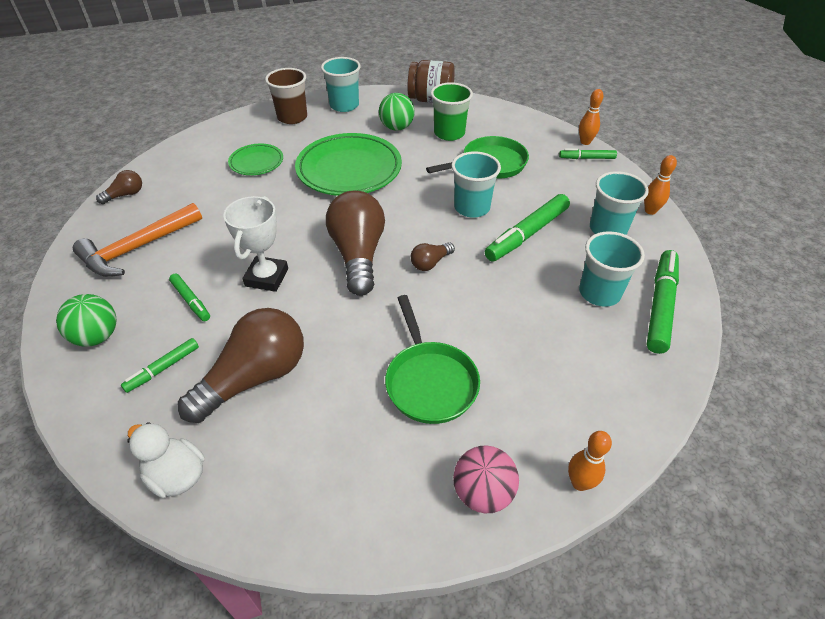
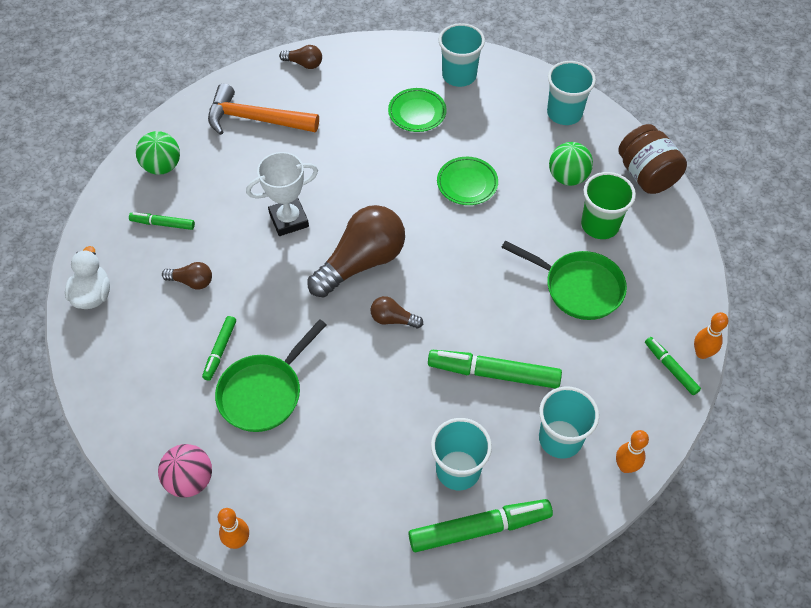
camera: 55 degrees right, 10 degrees up
green marker [169,274,210,321] -> green marker moved to [202,316,236,381]
brown light bulb [178,308,304,423] -> brown light bulb [162,262,212,289], size x0.46
brown cup [265,68,307,124] -> none
green plate [295,133,402,196] -> green plate [437,157,498,205], size x0.52
turquoise cup [451,152,501,218] -> turquoise cup moved to [439,23,485,87]

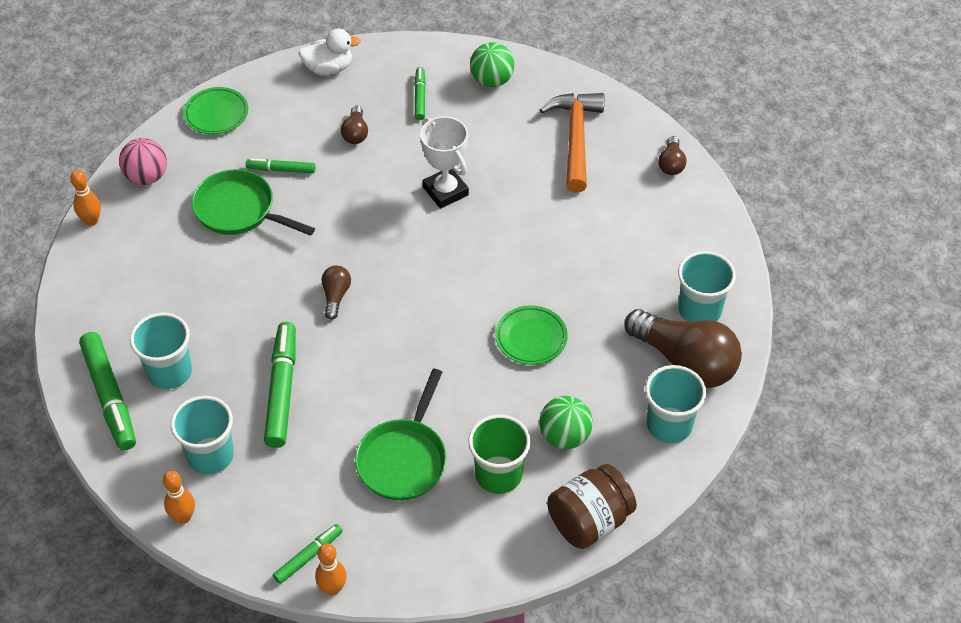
camera: 80 degrees right, 5 degrees down
brown light bulb [307,205,405,298] -> brown light bulb moved to [625,309,742,388]
green plate [388,88,447,132] -> green plate moved to [184,87,248,134]

